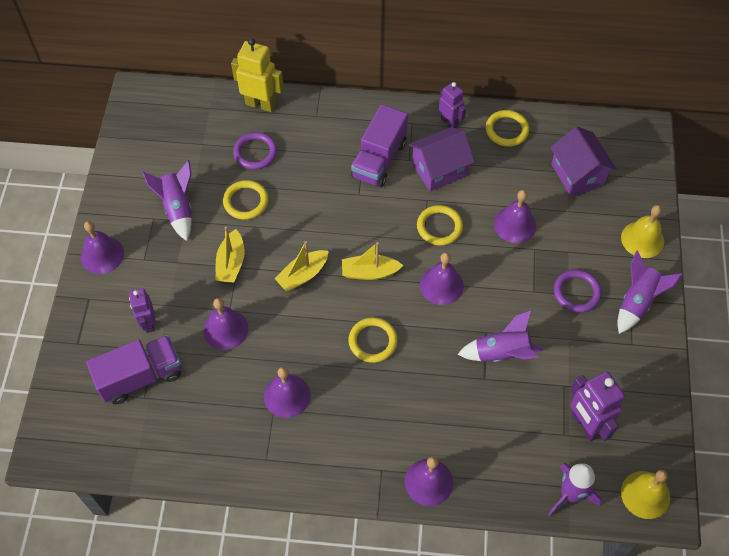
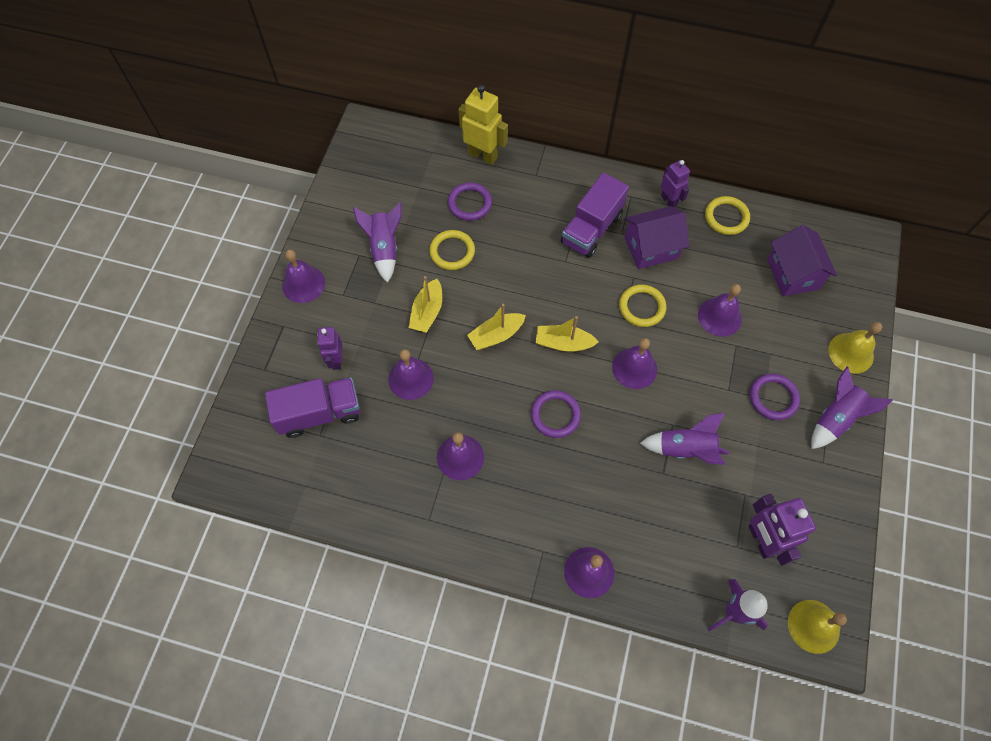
camera: 10 degrees right, 5 degrees up
yellow ring [348,317,398,363] -> purple ring [531,390,581,438]

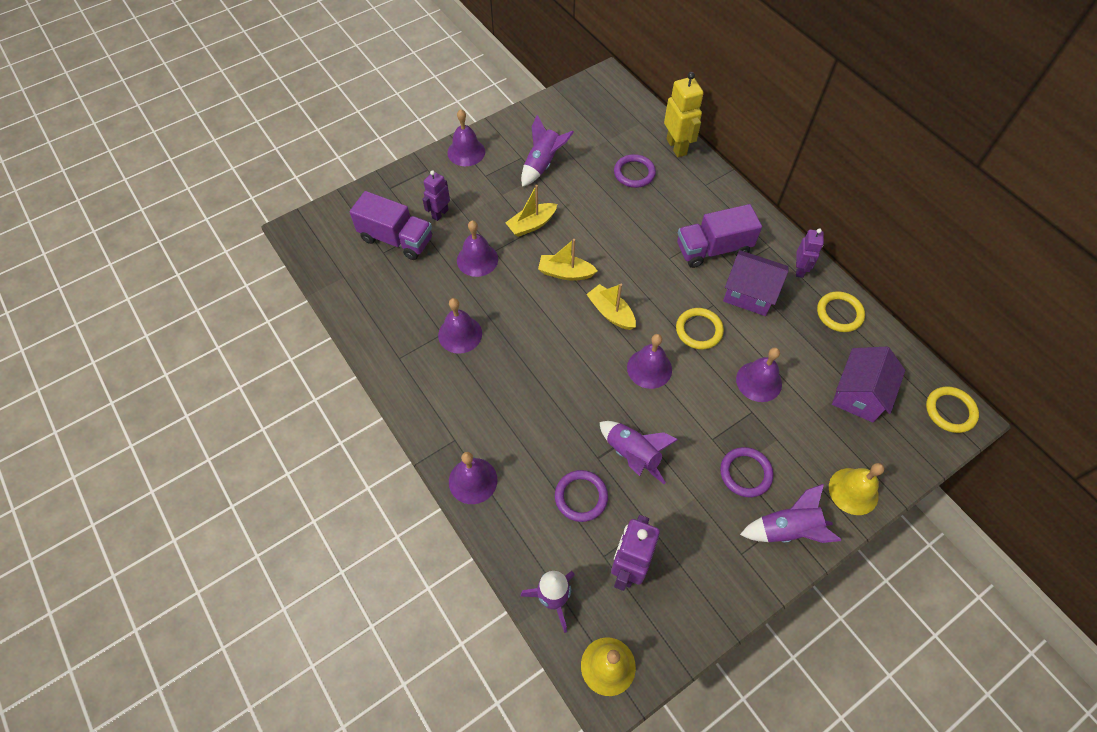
camera: 40 degrees right, 5 degrees down
yellow ring [429,230,475,270] -> yellow ring moved to [926,386,979,433]
purple ring [531,390,581,438] -> purple ring moved to [555,470,608,522]

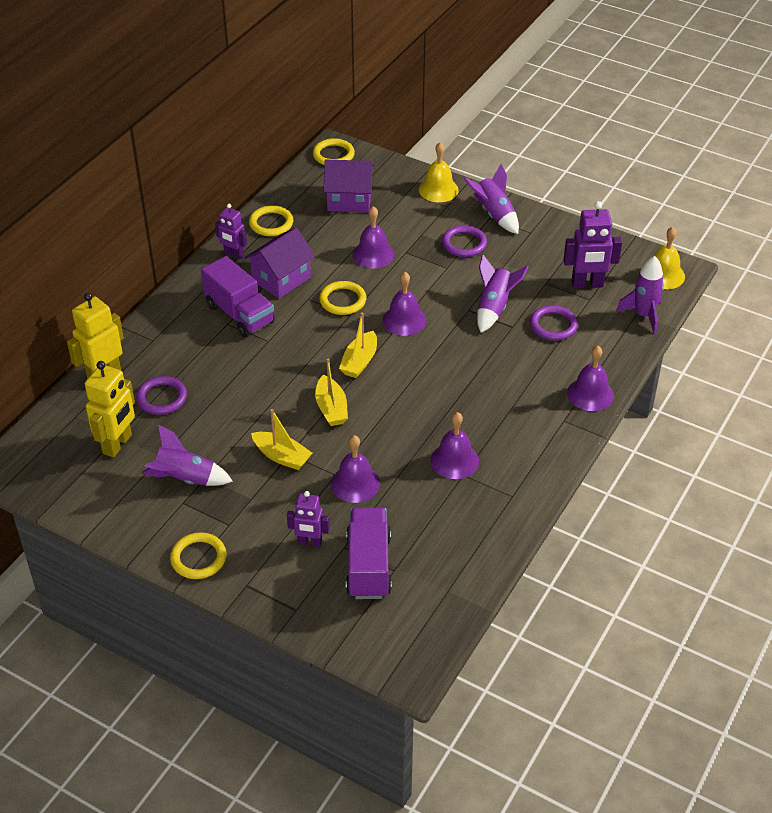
camera: 115 degrees left, 15 degrees down
purple bell [447,109,485,166] -> yellow ring [170,532,226,579]
purple house [723,250,788,316] -> purple house turned 45 degrees clockwise [245,227,315,299]
purple robot [796,228,824,278] -> purple robot turned 135 degrees counterclockwise [215,204,247,260]
none -> yellow robot [85,361,135,458]

